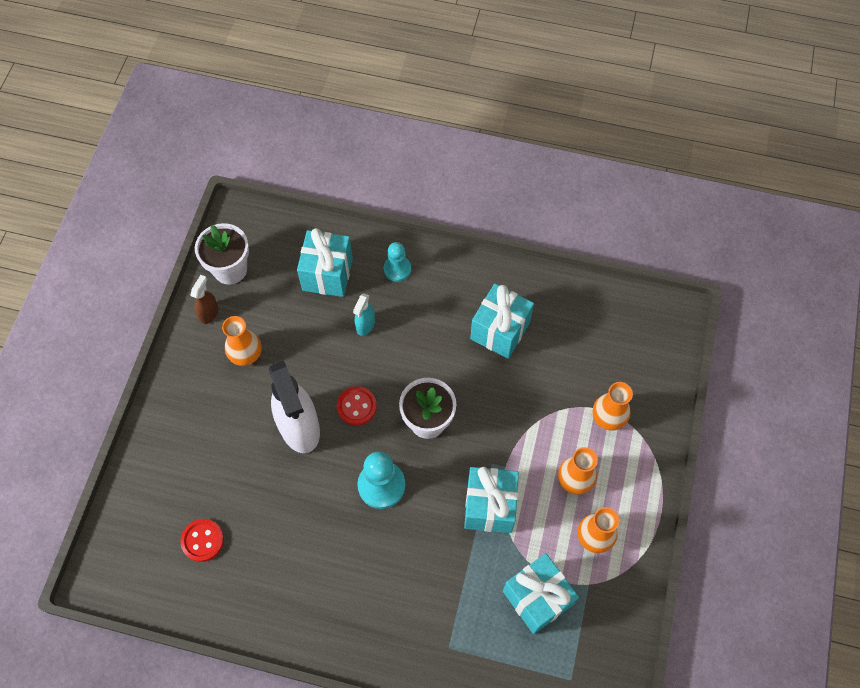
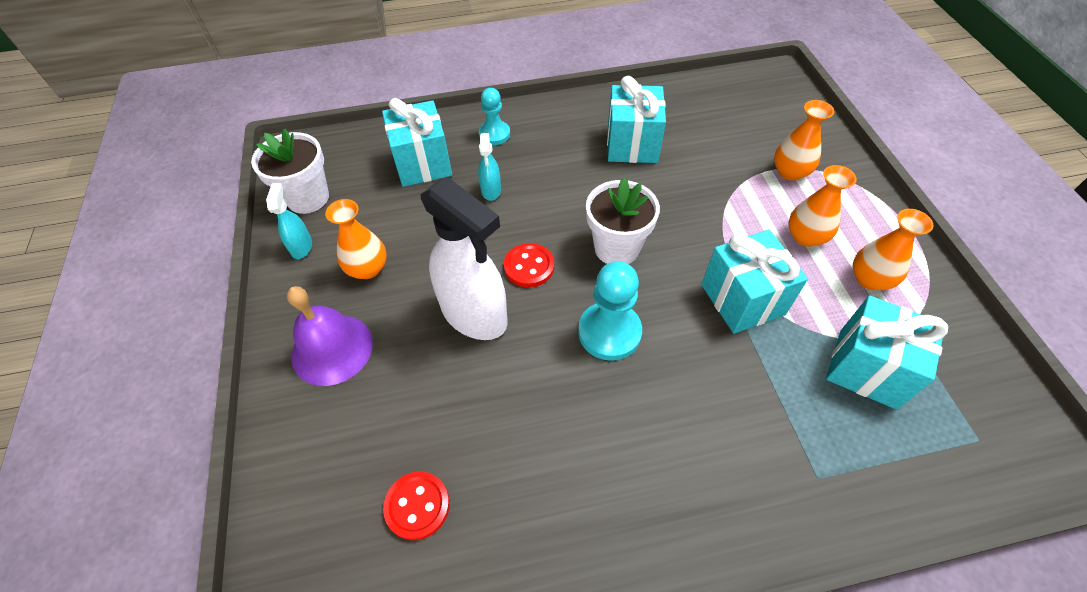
camera: 25 degrees left, 10 degrees down
brown spray bottle [190,275,218,324] -> turquoise spray bottle [266,183,312,259]
none -> purple bell [287,286,373,386]

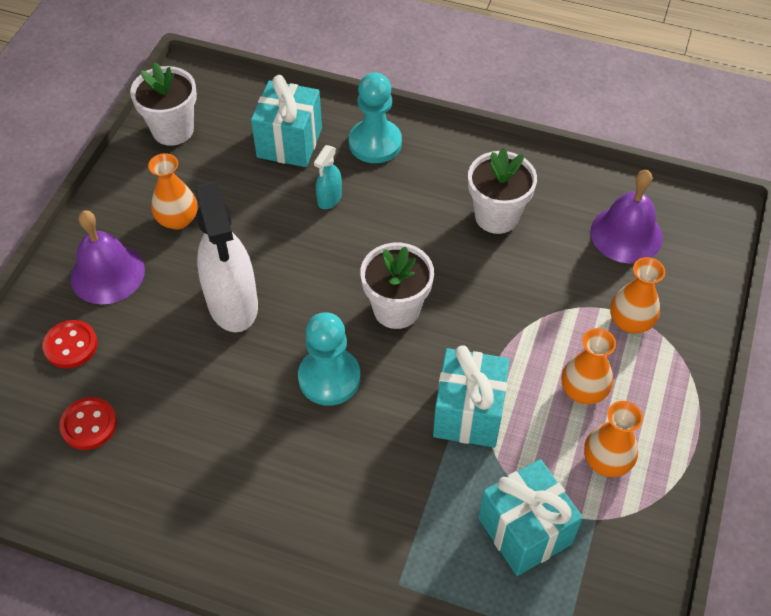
camera: 30 degrees right, 0 degrees up
turquoise spray bottle [266,183,312,259] -> none
turquoise pawn [479,88,510,145] -> turquoise pawn [349,72,402,163], size x1.56
red button [504,243,554,287] -> red button moved to [42,320,98,368]
turquoise gift [607,76,666,163] -> white flower pot [468,147,537,234]
none -> purple bell [591,170,663,264]

